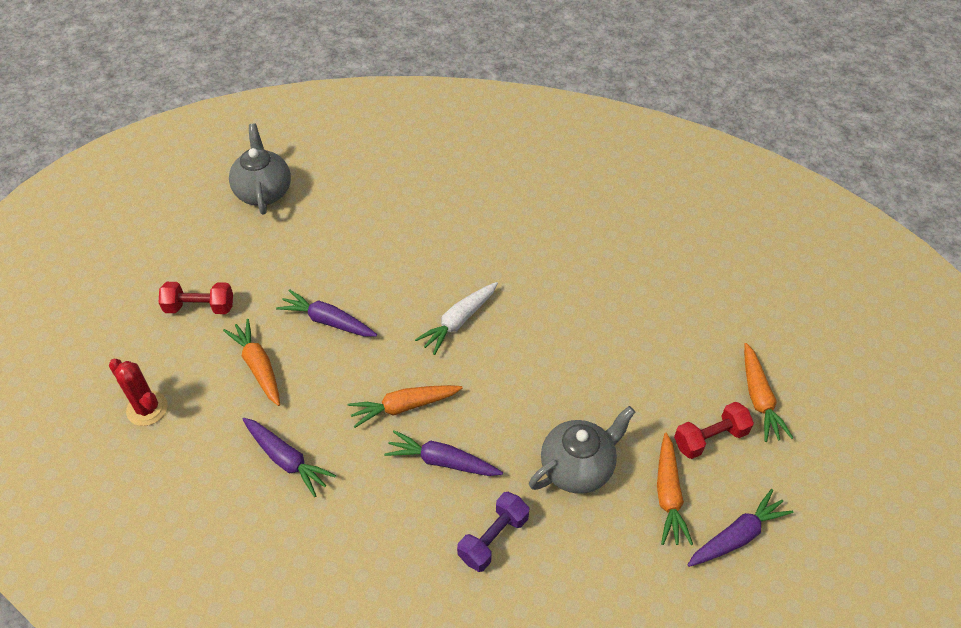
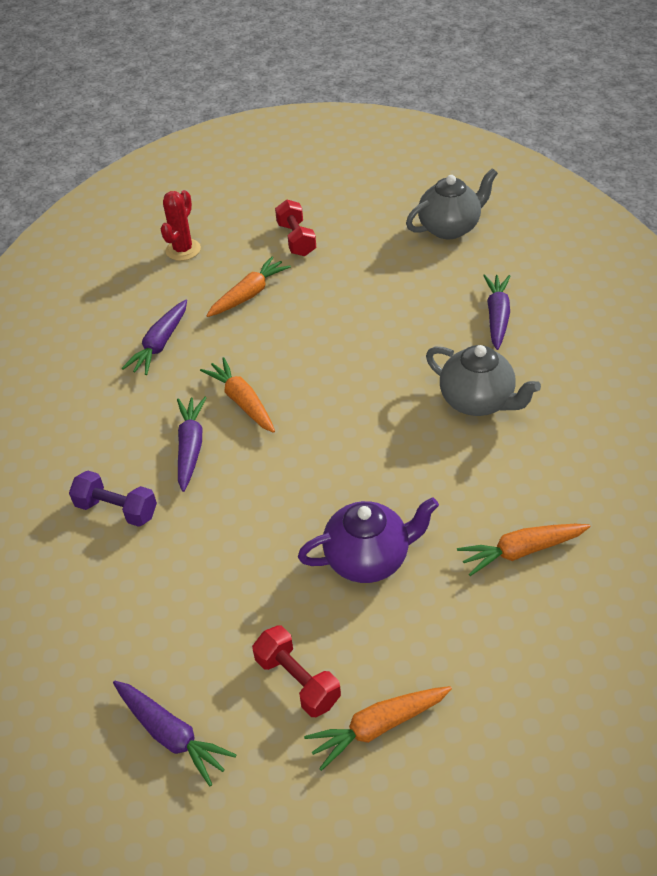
camera: 75 degrees right, 5 degrees down
purple carrot [276,289,377,337] -> purple carrot moved to [483,275,510,350]
white carrot [415,282,498,355] -> none
grey teapot [529,406,635,494] -> grey teapot moved to [426,345,541,416]
orange carrot [657,433,693,545] -> orange carrot moved to [457,524,591,576]
none -> purple teapot [298,497,439,583]

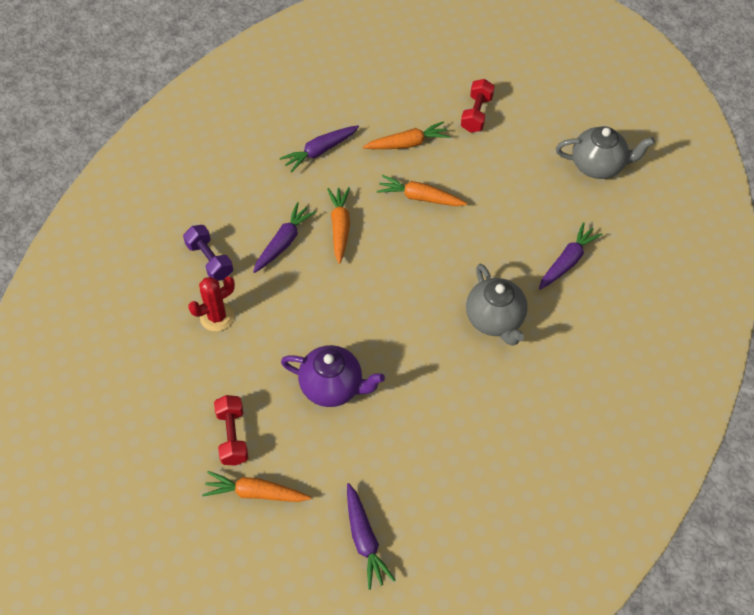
camera: 30 degrees right, 10 degrees up
purple carrot [113,681,236,787] -> purple carrot moved to [347,483,395,590]
red cactus [161,190,201,261] -> red cactus moved to [188,276,235,332]
orange carrot [457,524,591,576] -> orange carrot moved to [377,175,467,206]

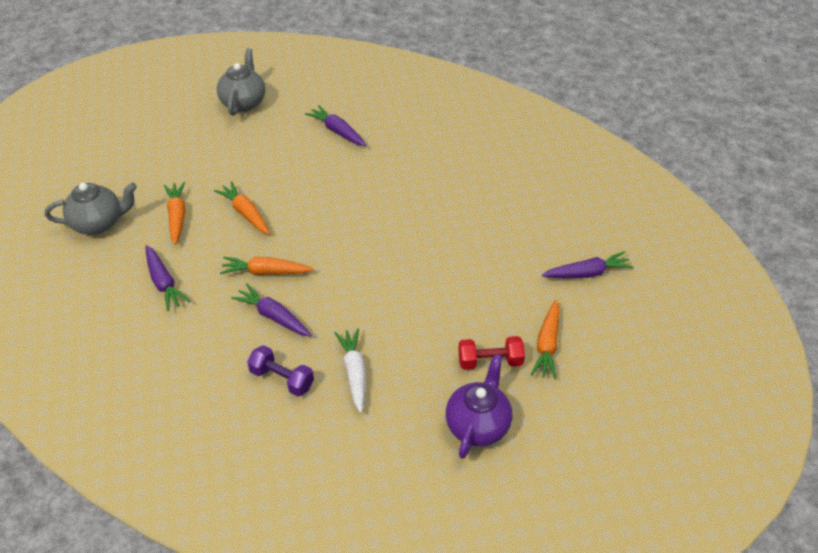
camera: 85 degrees left, 10 degrees down
purple dumbbell [183,225,233,281] -> purple dumbbell turned 60 degrees clockwise [247,345,314,397]
red cactus [188,276,235,332] -> white carrot [335,328,366,413]
purple teapot [281,345,385,407] -> purple teapot moved to [446,354,512,459]
orange carrot [377,175,467,206] -> orange carrot turned 120 degrees clockwise [214,181,270,235]
red dumbbell [461,79,495,133] -> none
grey teapot [466,264,528,346] -> grey teapot moved to [45,182,137,235]

